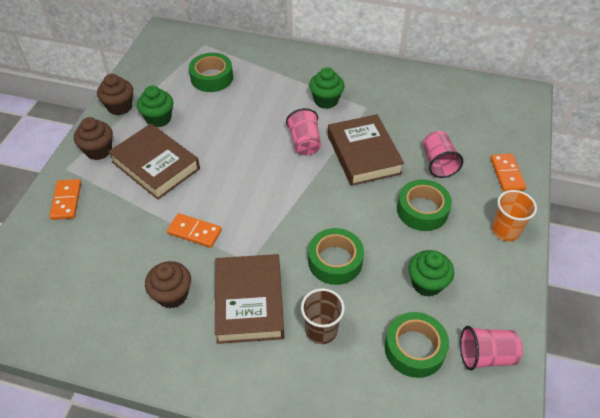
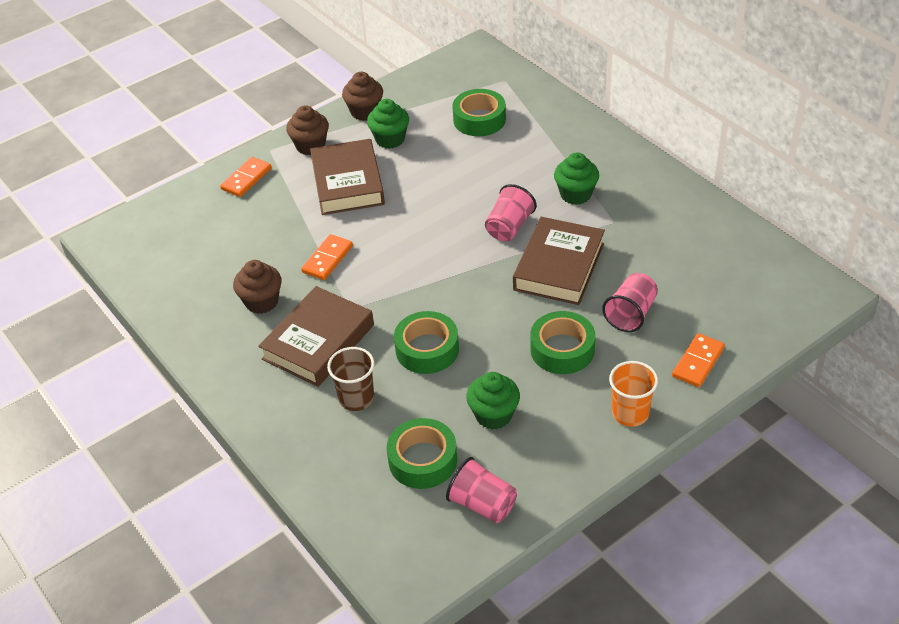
camera: 40 degrees right, 5 degrees down
orange domino [167,213,222,248] -> orange domino turned 60 degrees clockwise [301,234,353,280]

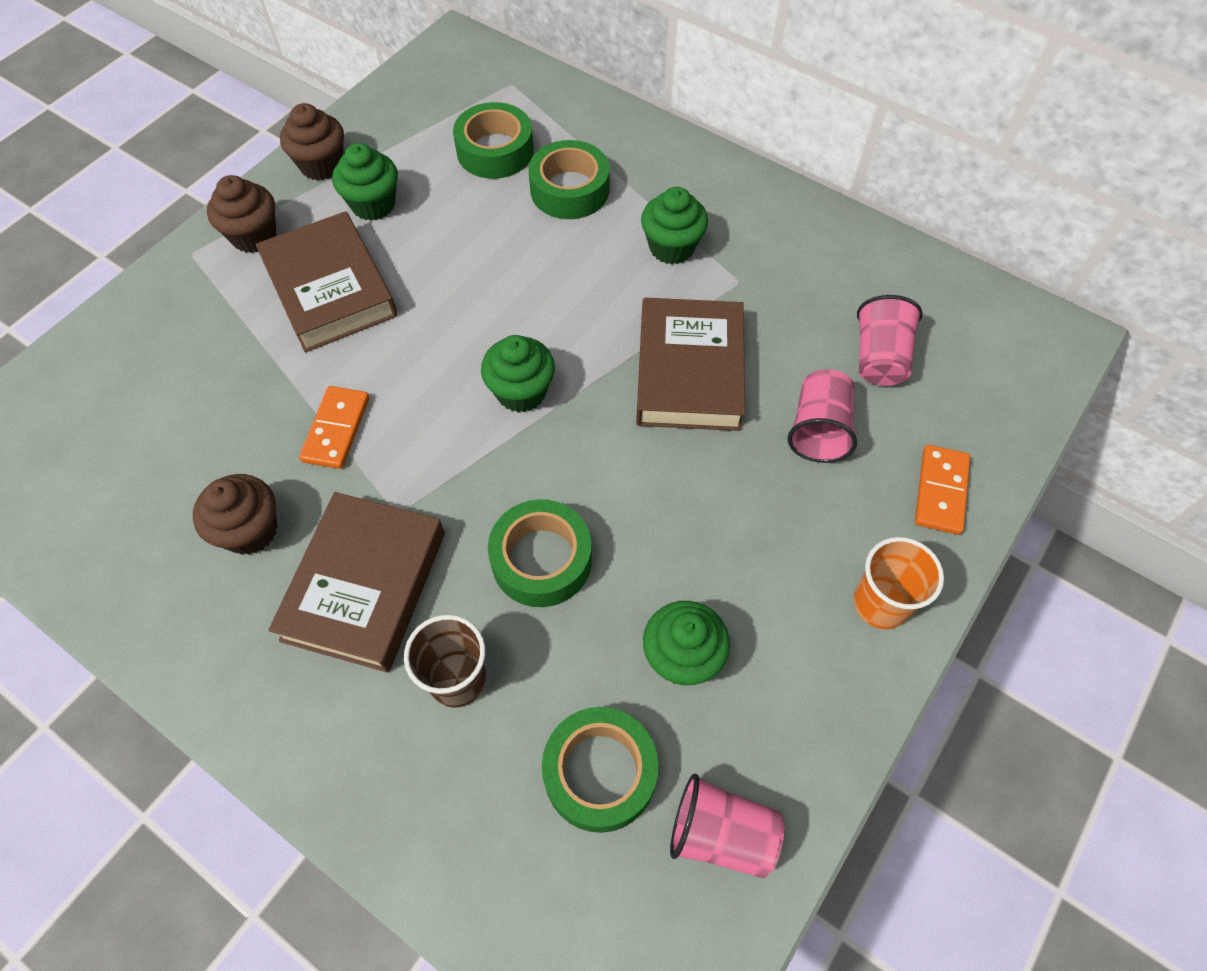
camera: 20 degrees left, 15 degrees up
orange domino [220,157,272,197] -> none
pink cup [485,184,537,241] -> pink cup moved to [857,295,923,386]
green tape [530,311,595,374] -> green tape moved to [529,140,610,219]
none -> green cupcake [481,335,555,413]

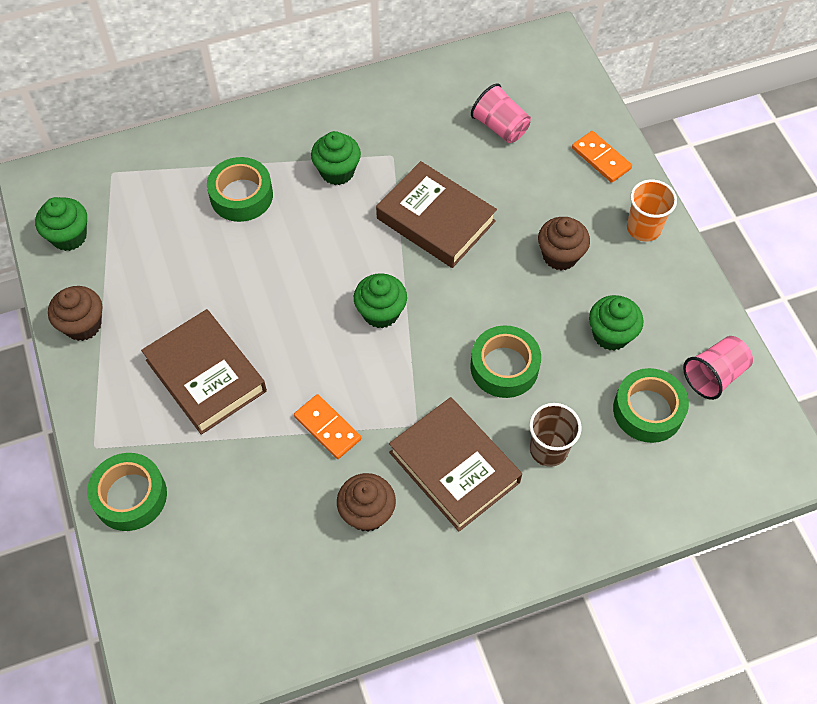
camera: 55 degrees left, 0 degrees up
brown cupcake [207,175,276,253] -> brown cupcake moved to [538,217,590,270]
brown book [255,211,398,352] -> brown book turned 45 degrees clockwise [141,309,267,435]
green cupcake [332,143,398,221] -> green cupcake moved to [35,197,87,251]
green tape [453,102,534,179] -> green tape moved to [87,453,167,531]
pink cup [788,369,857,463] -> none

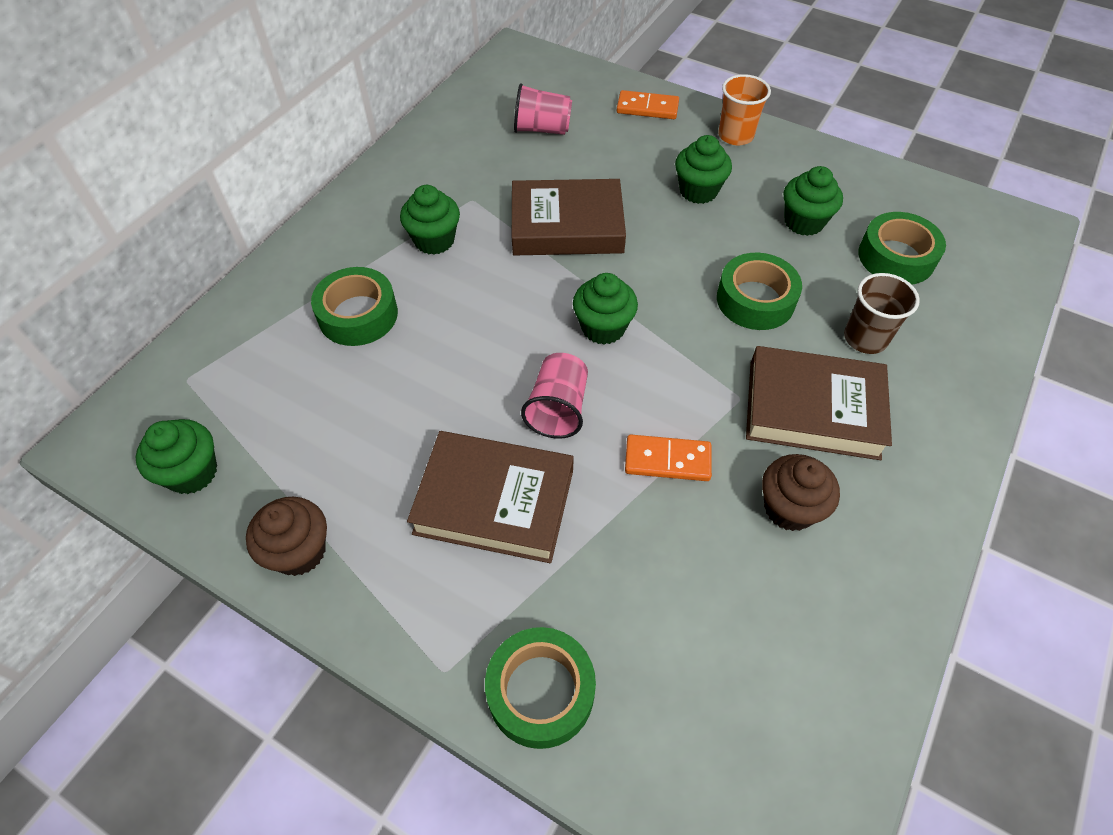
camera: 40 degrees left, 5 degrees down
brown cupcake [538,217,590,270] -> green cupcake [675,135,732,204]
pink cup [683,336,753,400] -> pink cup moved to [521,353,588,439]

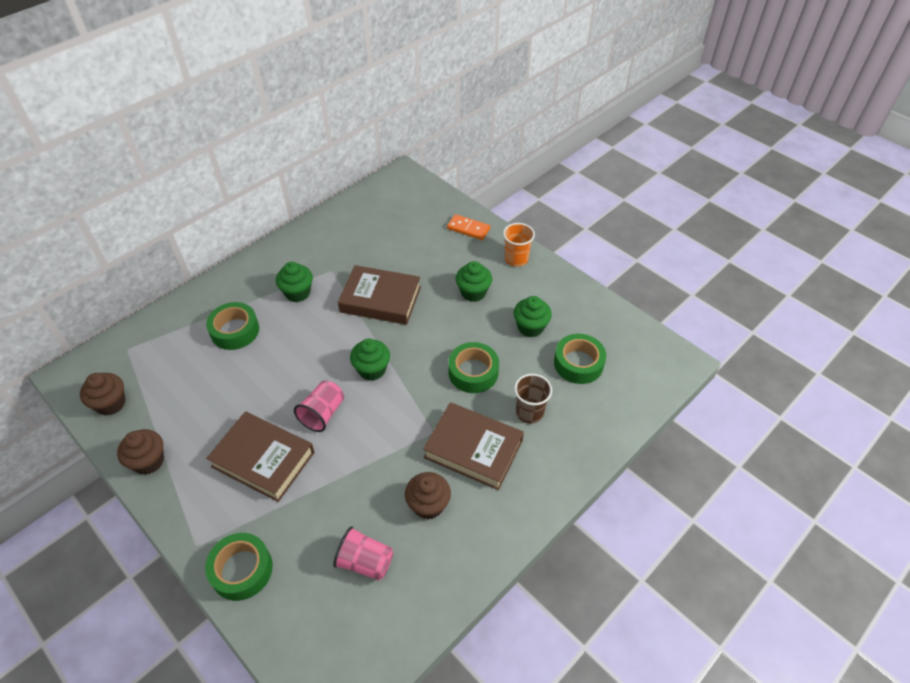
camera: 15 degrees right, 5 degrees down
green cupcake [136,419,217,494] -> brown cupcake [80,373,125,415]
pink cup [514,83,572,135] -> pink cup moved to [333,526,393,581]
orange domino [625,435,712,481] -> none

